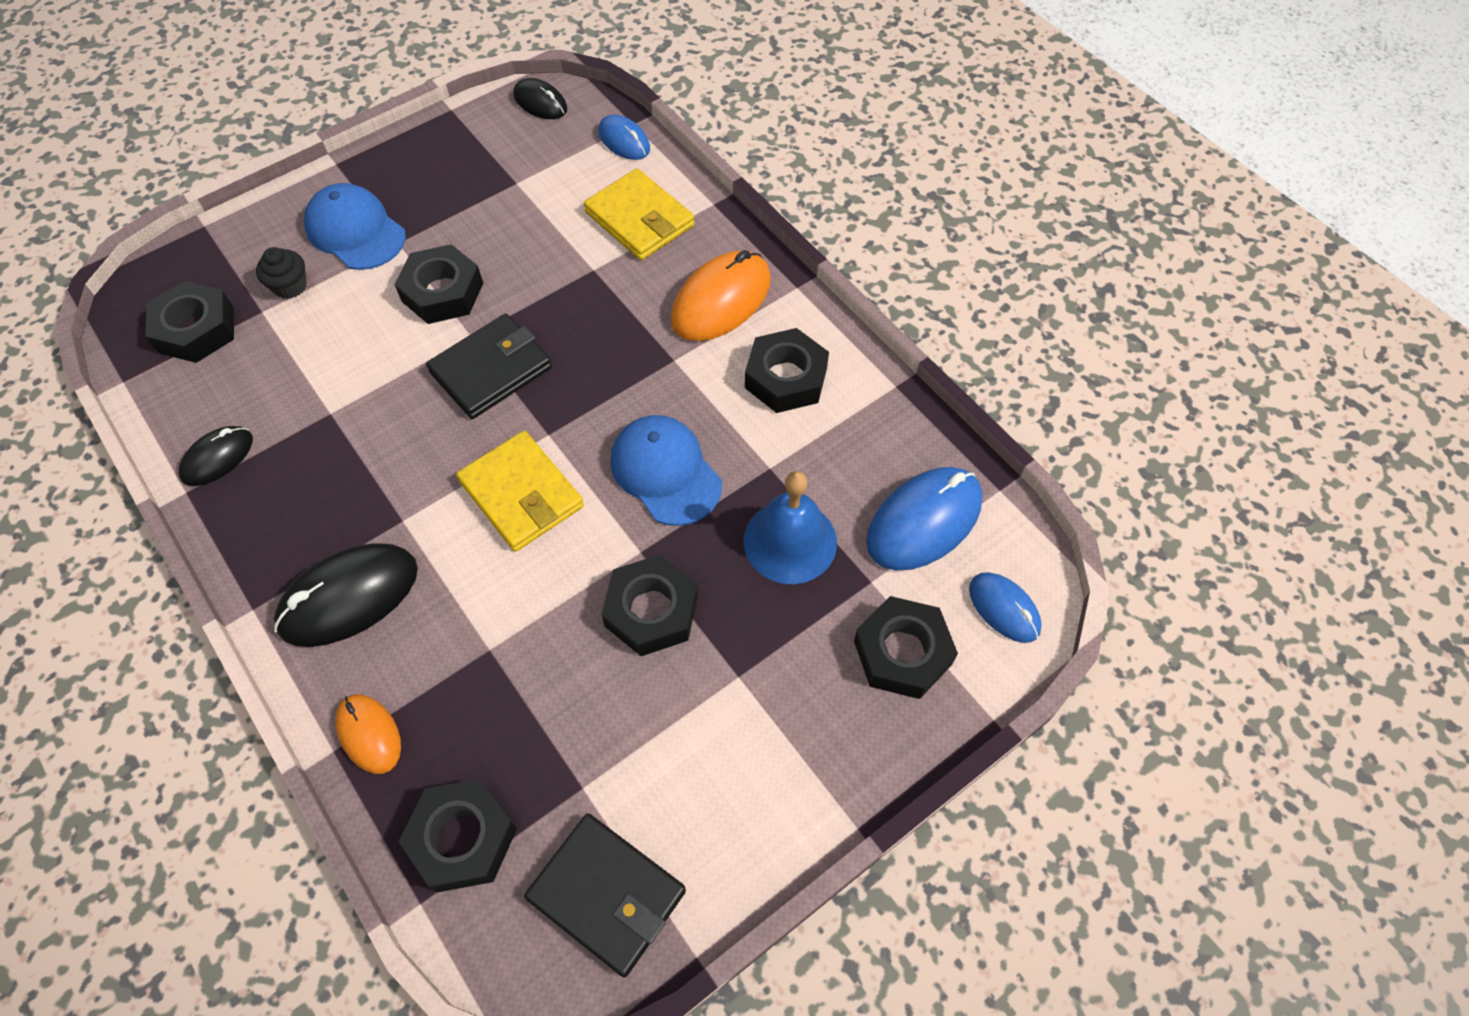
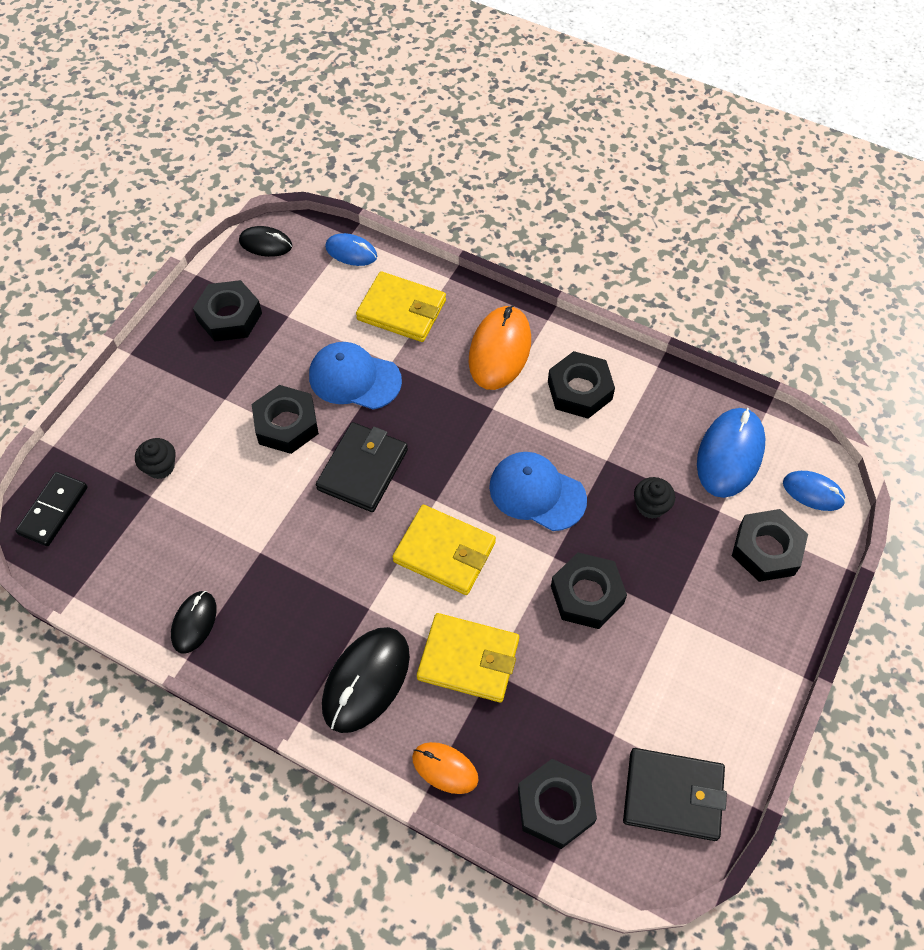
camera: 25 degrees left, 0 degrees up
black nut [145,281,234,363] -> black nut moved to [193,280,262,342]
blue cap [304,183,406,270] -> blue cap moved to [309,342,402,410]
blue bell [744,471,837,584] -> black cupcake [634,477,675,519]
none -> black domino [16,472,88,546]
none -> yellow wallet [417,613,519,702]

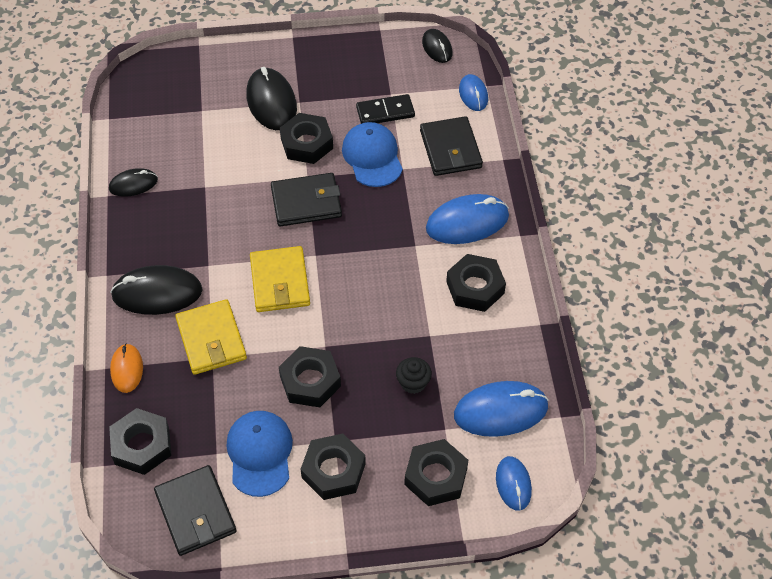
camera: 55 degrees right, 5 degrees down
black domino [16,472,88,546] -> black domino moved to [356,94,415,124]
black cupcake [135,438,176,479] -> none
black nut [193,280,262,342] -> black nut moved to [301,434,366,500]
yellow wallet [356,271,446,342] -> black wallet [420,116,483,176]
orange mouse [469,305,531,390] -> blue mouse [426,194,509,244]
blue cap [489,452,587,531] -> blue cap moved to [227,411,293,497]
none -> black mouse [246,67,297,130]

